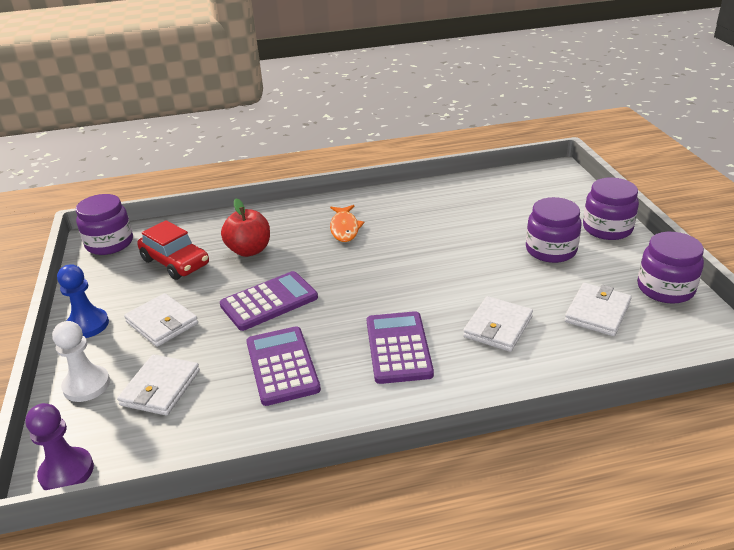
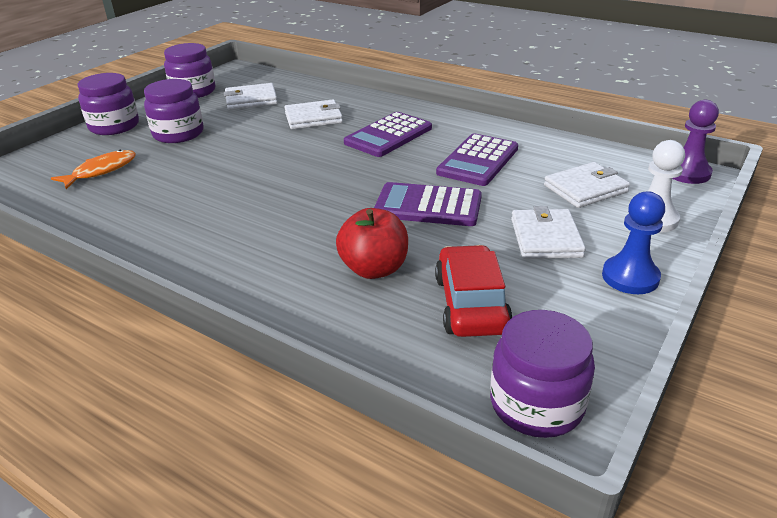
camera: 135 degrees left, 0 degrees up
orange fish [330,205,364,242] -> orange fish moved to [51,150,136,189]

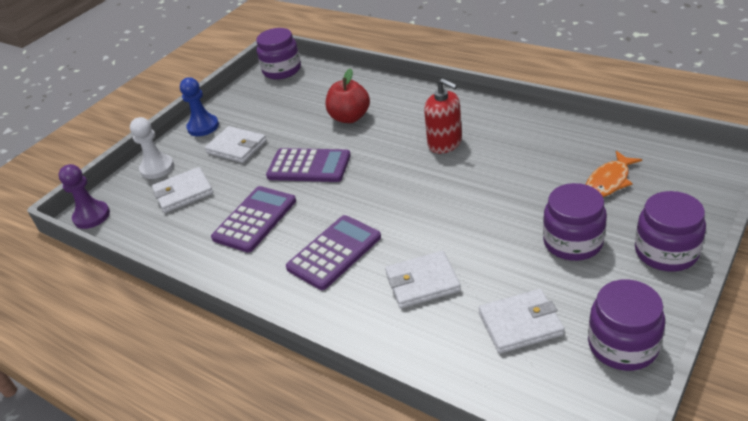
camera: 175 degrees left, 5 degrees up
red car [435,245,513,337] -> none
white wallet [511,206,586,259] -> white wallet turned 60 degrees counterclockwise [205,126,267,163]
none -> red soap dispenser [424,78,462,154]

